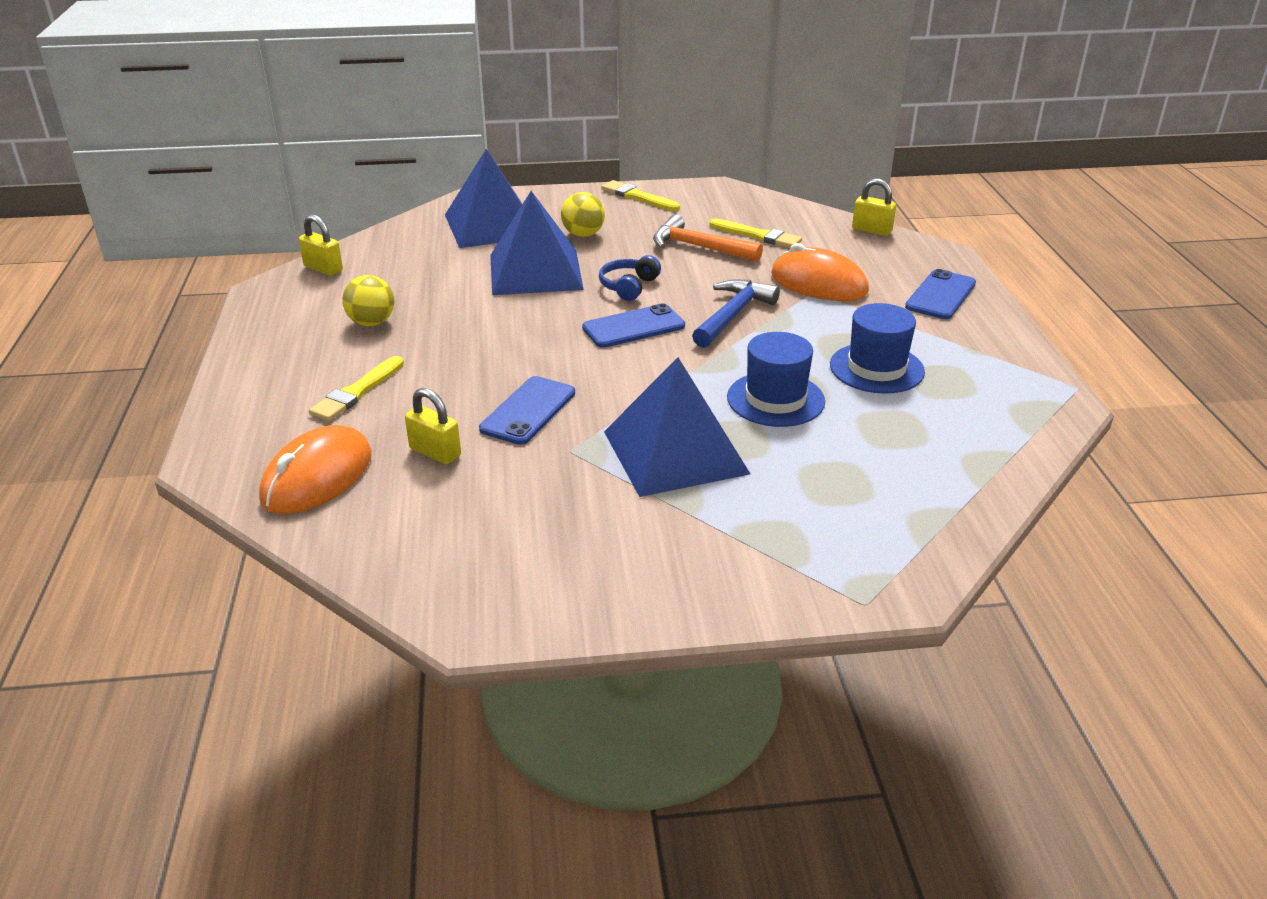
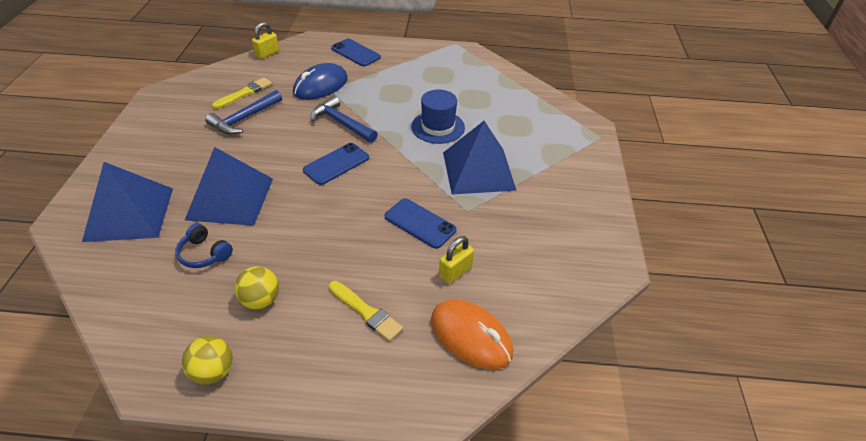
camera: 80 degrees left, 10 degrees up
yellow padlock [299,214,343,276] -> none
yellow ball [561,192,605,237] -> yellow ball moved to [182,336,233,384]
blue phone [582,303,685,348] -> blue phone turned 60 degrees clockwise [303,143,369,185]
blue headphones [599,255,661,301] -> blue headphones moved to [175,223,233,268]
yellow brush [601,180,680,211] -> none
orange hammer [653,215,763,262] -> blue hammer [205,90,282,135]
orange mouse [771,243,869,301] -> blue mouse [293,63,348,100]
blue hat [830,303,925,394] -> none

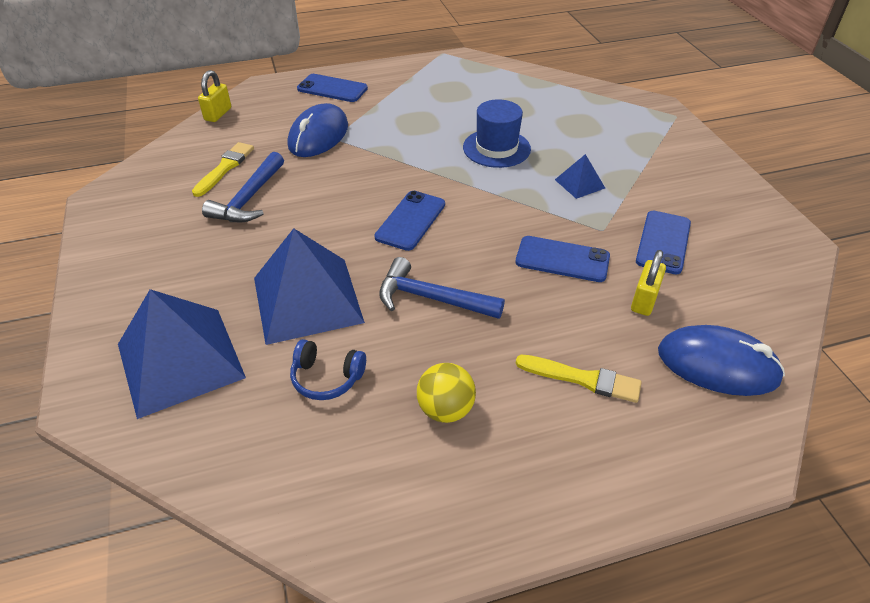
camera: 20 degrees left, 0 degrees up
yellow ball [182,336,233,384] -> none
blue hammer [311,96,378,143] -> blue hammer moved to [379,257,505,319]
orange mouse [431,299,513,369] -> blue mouse [658,325,785,396]
blue pyramid [443,121,517,195] -> blue pyramid [555,154,605,199], size x0.46
none -> blue phone [636,211,691,275]

